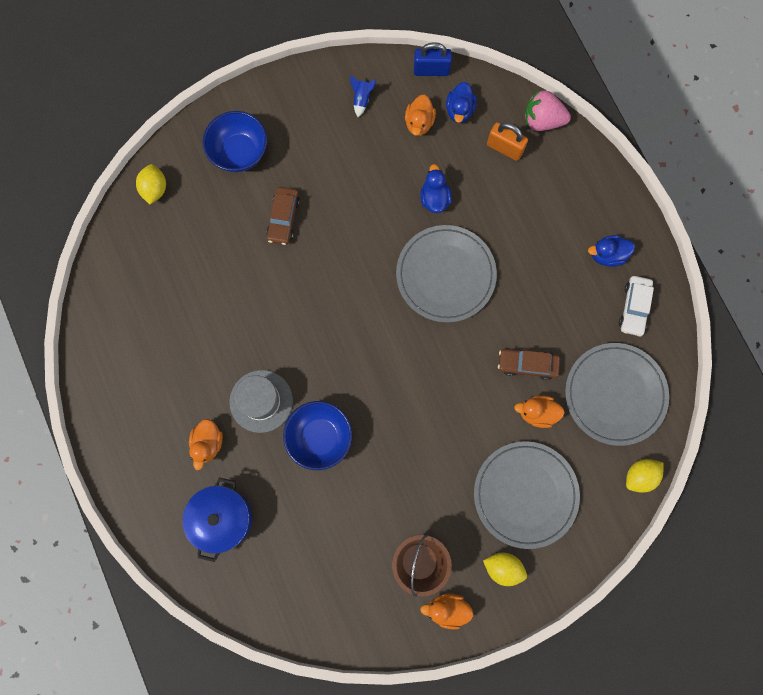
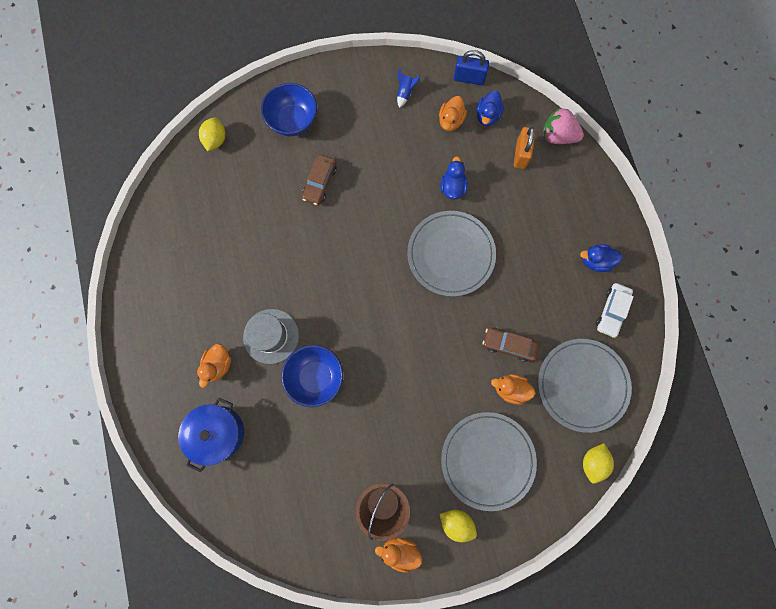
camera: 10 degrees right, 0 degrees up
orange padlock [487,122,528,161] -> orange padlock turned 60 degrees clockwise [514,127,535,169]
yellow lemon [626,459,664,493] -> yellow lemon turned 45 degrees counterclockwise [583,443,614,484]

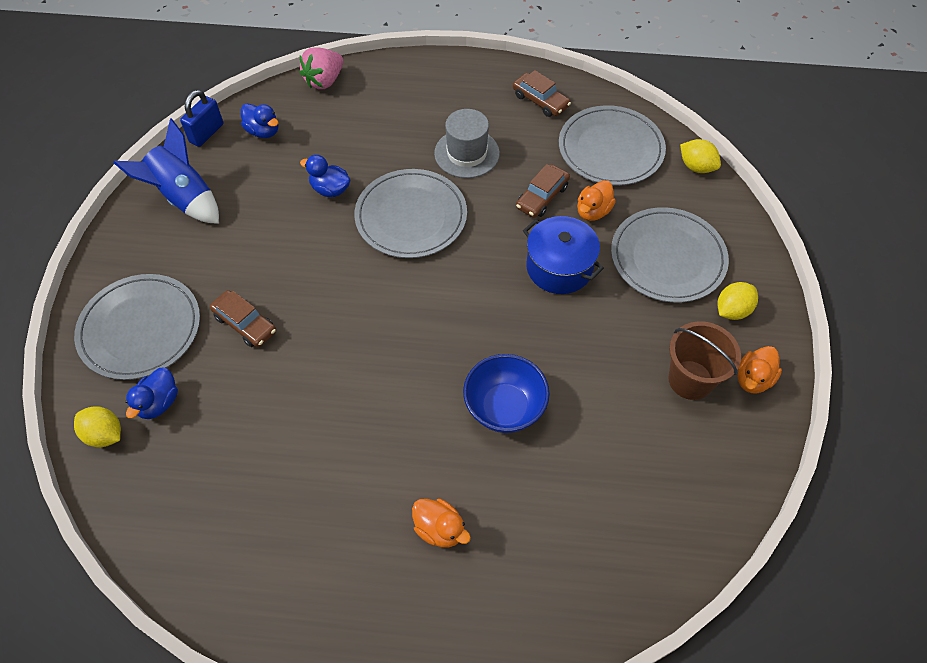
camera: 70 degrees left, 20 degrees down
blue pot [178,398,244,472] -> blue pot moved to [523,216,604,294]
grey hat [243,309,299,364] -> grey hat moved to [434,109,500,178]
blue bowl [261,83,317,136] -> grey plate [74,274,200,380]
blue rocket [397,69,420,108] -> blue rocket [113,118,219,224], size x2.32
orange duck [439,96,467,131] -> none
orange padlock [514,127,535,169] -> none
blue duck [580,244,622,272] -> blue duck moved to [125,368,178,419]
white car [596,283,634,338] -> brown car [513,70,571,117]

